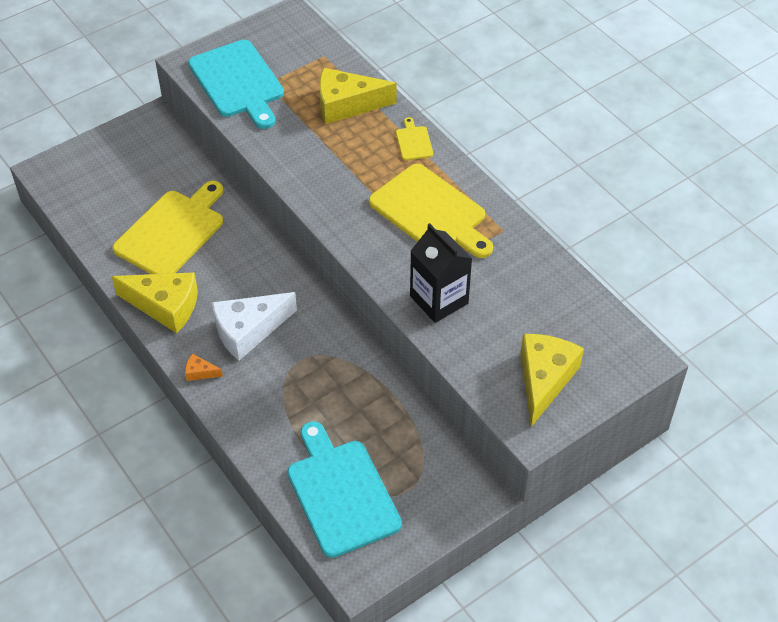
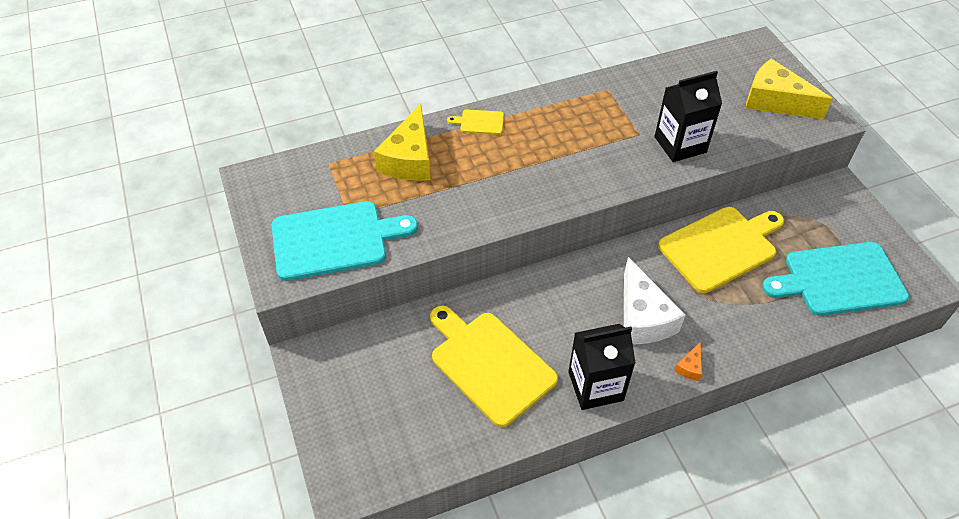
camera: 75 degrees left, 0 degrees up
yellow cheese [112,272,198,333] -> black carton [568,324,636,410]
yellow cutting board [369,164,493,258] -> yellow cutting board moved to [658,207,784,293]

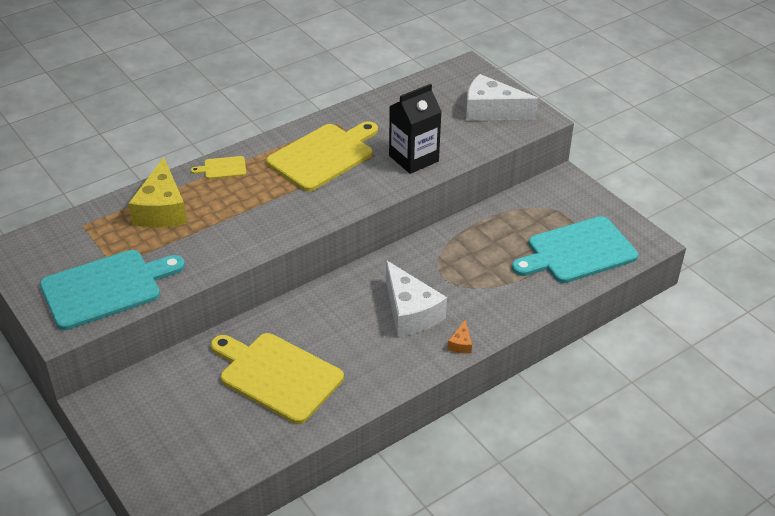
camera: 15 degrees left, 10 degrees down
black carton [568,324,636,410] -> none
yellow cutting board [658,207,784,293] -> yellow cutting board moved to [266,121,378,192]
yellow cheese [745,59,832,119] -> white cheese [466,74,539,121]

